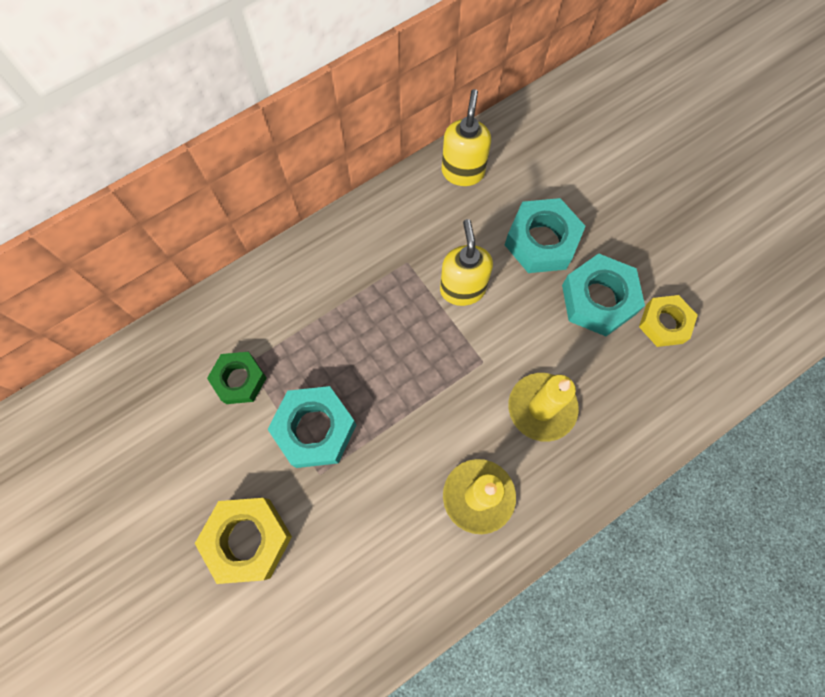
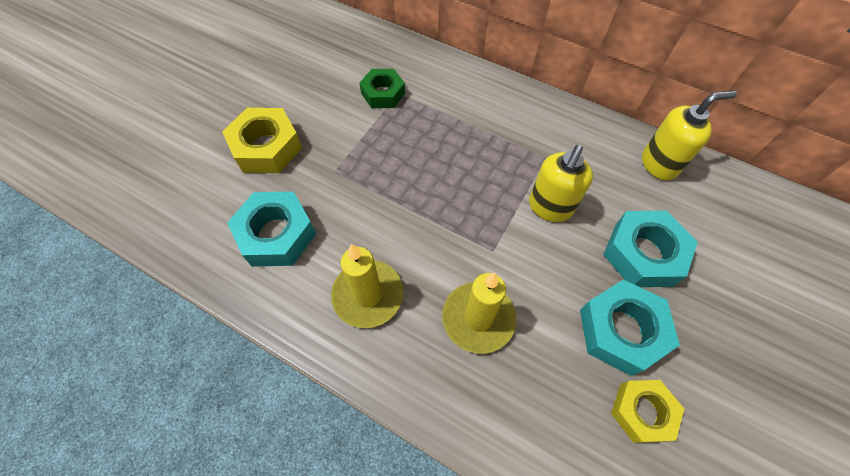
camera: 65 degrees right, 10 degrees down
turquoise nut [267,386,356,468] -> turquoise nut moved to [227,192,316,266]
yellow soap dispenser [440,219,493,306] -> yellow soap dispenser turned 150 degrees clockwise [529,145,593,222]

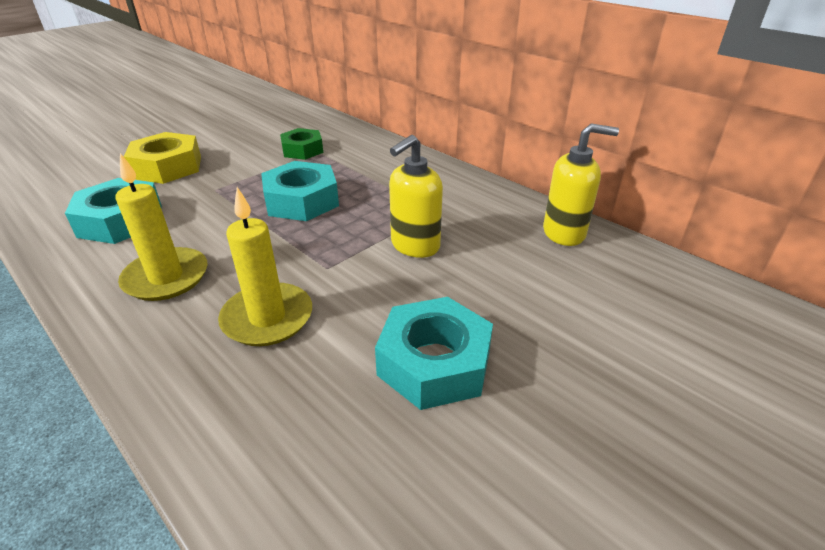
camera: 15 degrees right, 25 degrees down
turquoise nut [603,211,698,287] -> turquoise nut moved to [261,161,339,221]
yellow nut [611,380,684,443] -> none

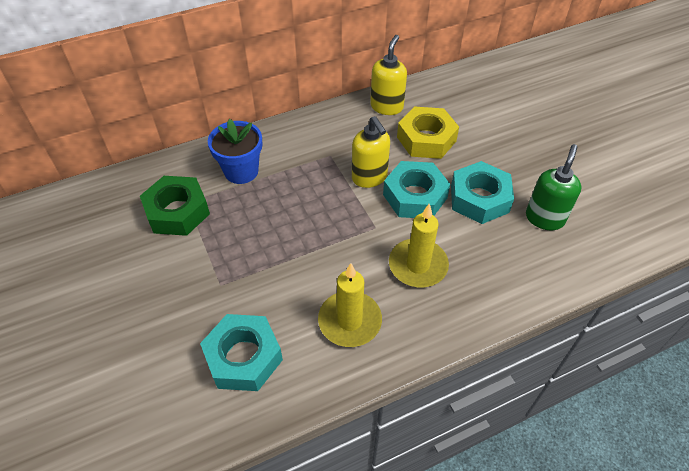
camera: 70 degrees left, 15 degrees up
yellow nut [124,132,201,184] -> yellow nut moved to [397,106,459,159]
turquoise nut [261,161,339,221] -> turquoise nut moved to [383,161,450,218]
green nut [280,128,323,160] -> green nut [140,176,210,236], size x1.50
none -> blue flower pot [208,119,263,184]
none -> green soap dispenser [526,144,582,230]

